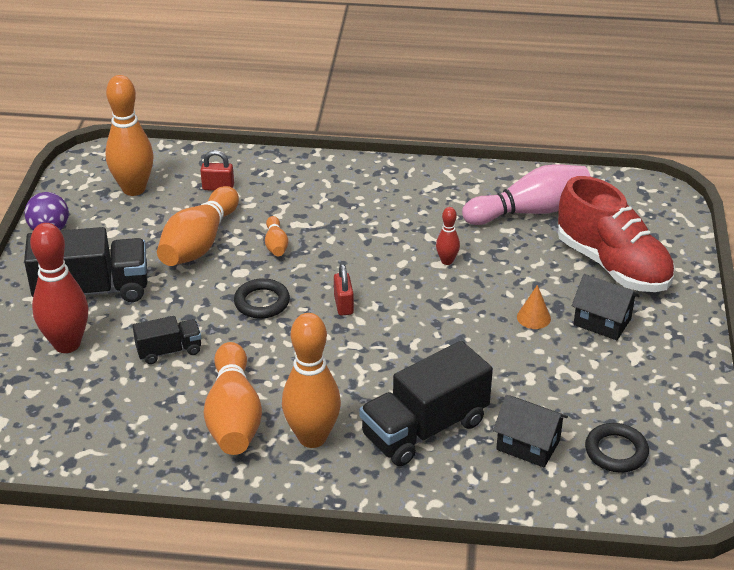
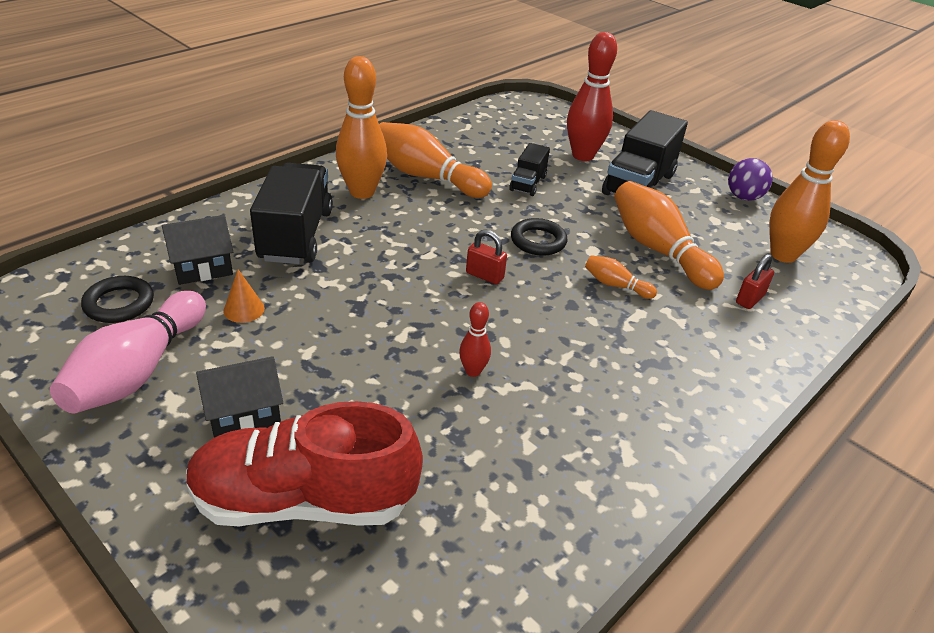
camera: 125 degrees right, 0 degrees up
pink bowling pin [462,164,591,225] -> pink bowling pin moved to [50,291,206,414]
orange cone [517,285,551,329] -> orange cone moved to [223,269,265,323]

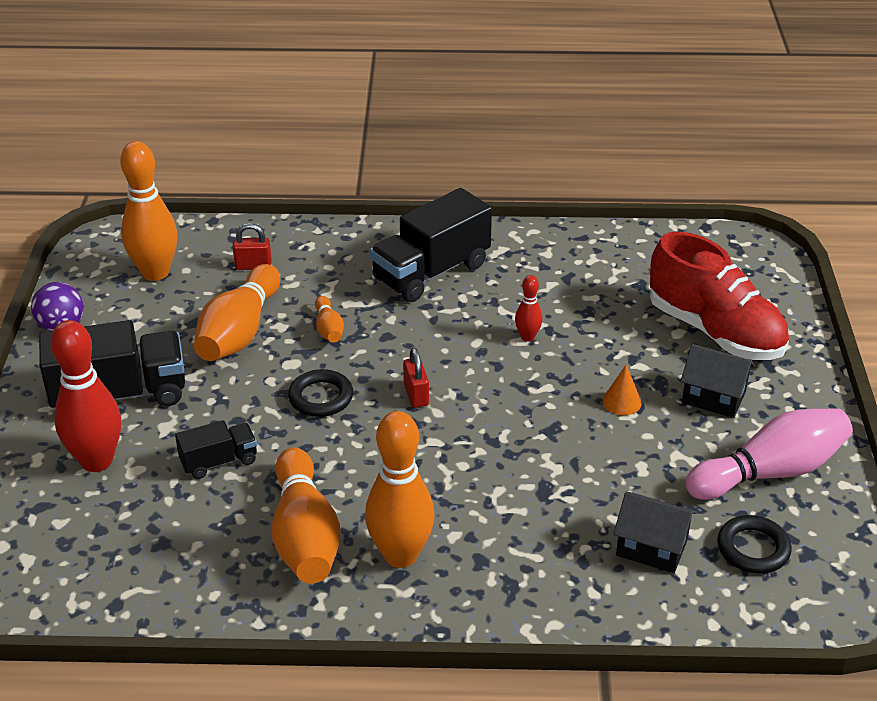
camera: 130 degrees left, 0 degrees up
orange cone [223,269,265,323] -> orange cone moved to [602,365,642,415]
black truck [250,163,333,264] -> black truck moved to [370,188,492,302]

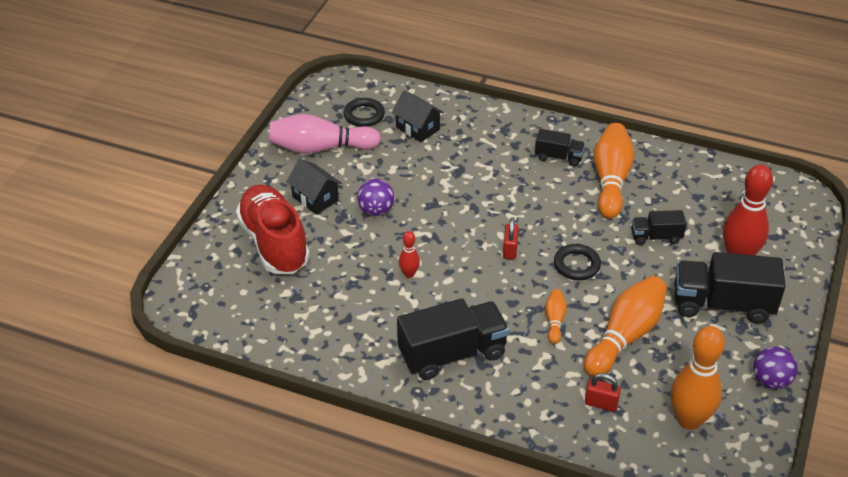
camera: 160 degrees left, 5 degrees up
orange bowling pin [365,411,434,568] -> black truck [535,129,585,167]
orange cone [602,365,642,415] -> purple ball [357,179,394,216]

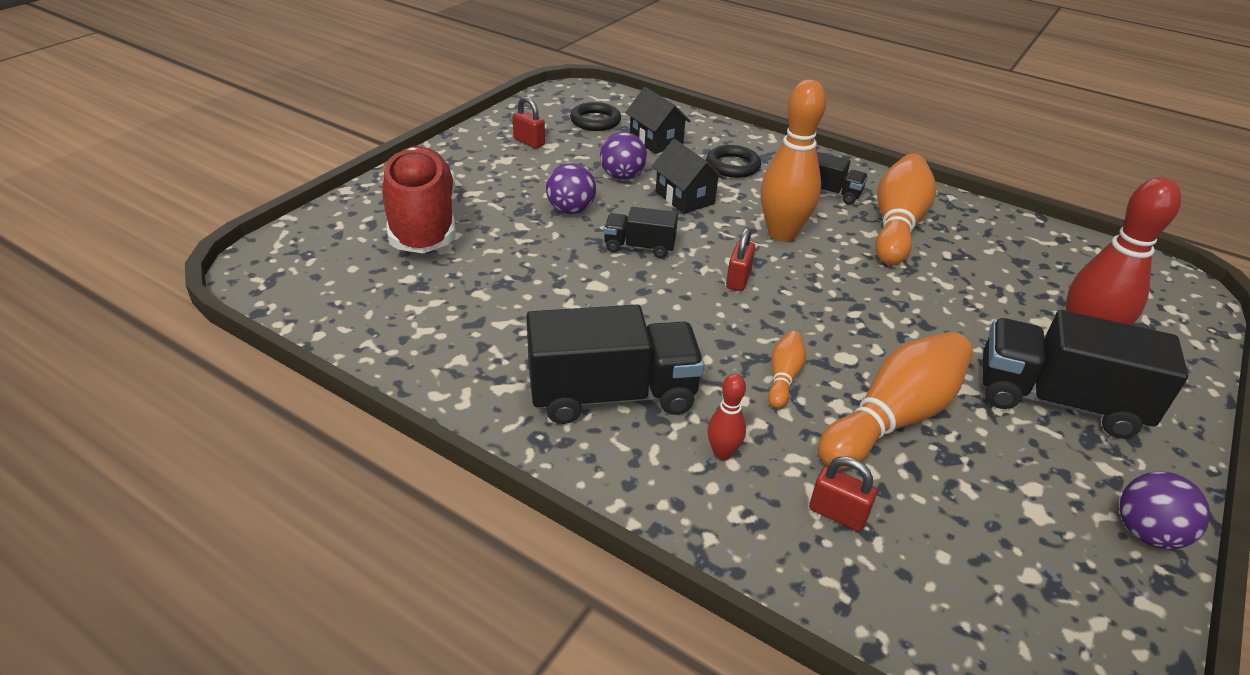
camera: 10 degrees right, 5 degrees down
pink bowling pin [269,114,381,154] -> red padlock [512,96,545,149]
black house [286,159,342,215] -> black house moved to [651,139,724,214]
red bowling pin [399,231,420,278] -> red bowling pin moved to [707,374,746,460]
black ring [554,244,601,280] -> black ring moved to [706,145,761,178]
black truck [631,210,687,245] -> black truck moved to [604,207,678,258]
orange bowling pin [671,326,725,430] -> orange bowling pin moved to [761,80,826,242]
none -> purple ball [600,132,647,180]

